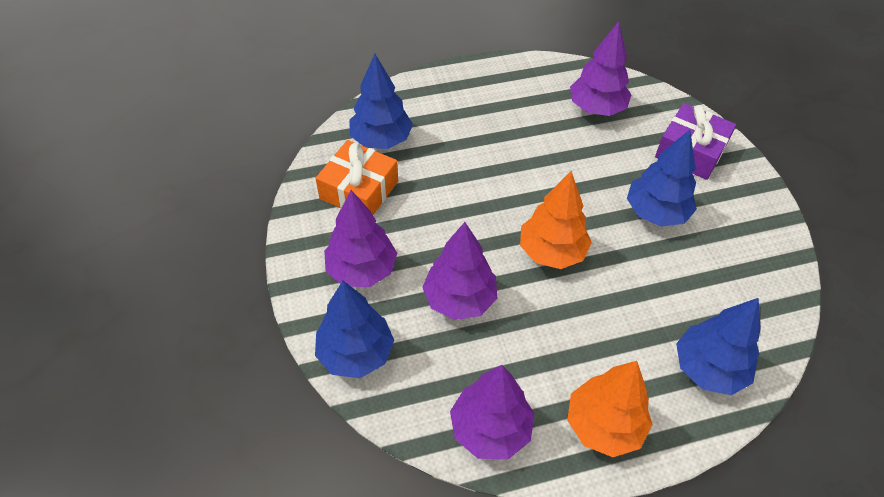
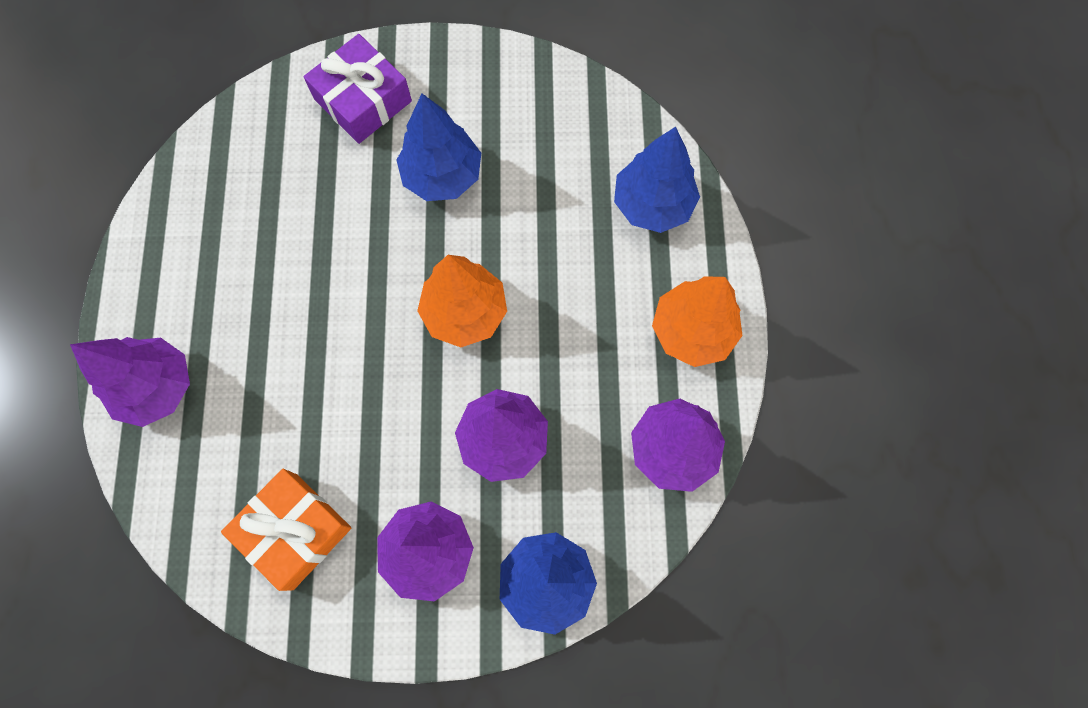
camera: 75 degrees left, 20 degrees up
blue tree [349,54,413,149] -> none
purple tree [570,21,632,116] -> purple tree moved to [70,337,190,427]

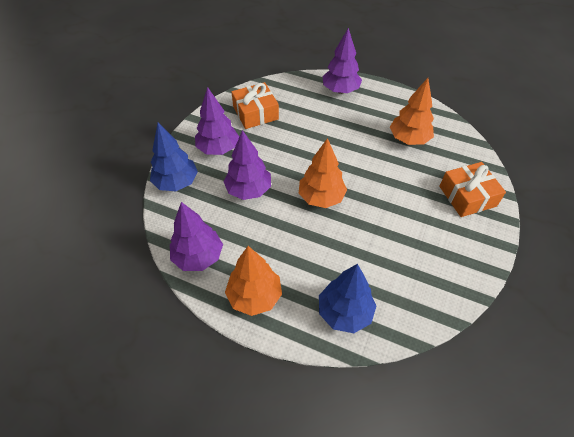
camera: 115 degrees right, 20 degrees down
purple gift [304,34,412,144] -> orange gift [439,162,506,217]
blue tree [397,93,481,201] -> none
none -> orange tree [390,78,434,145]

